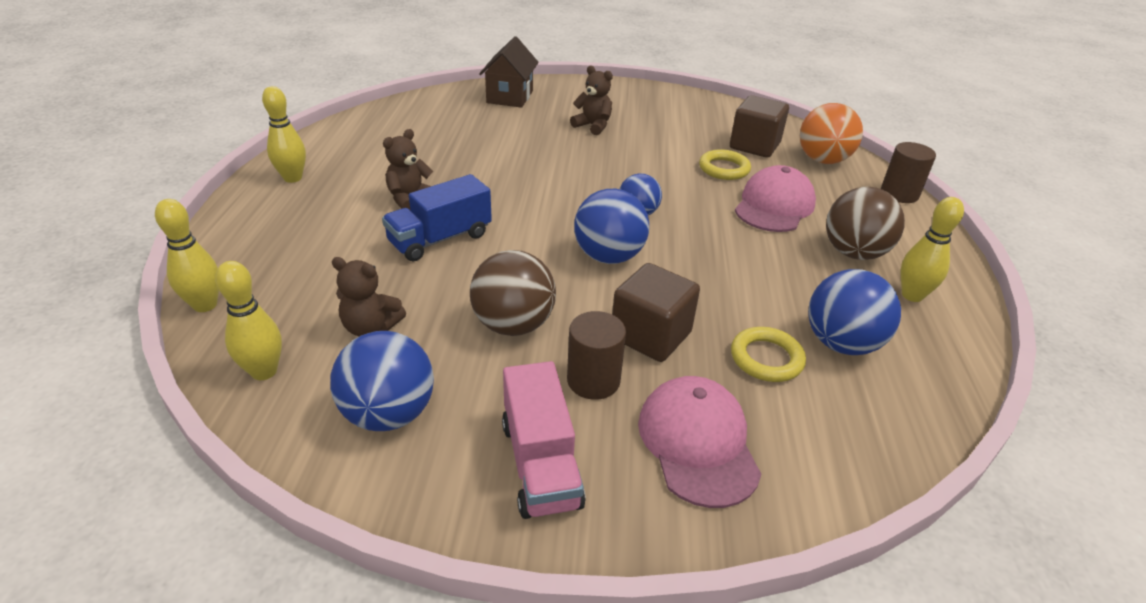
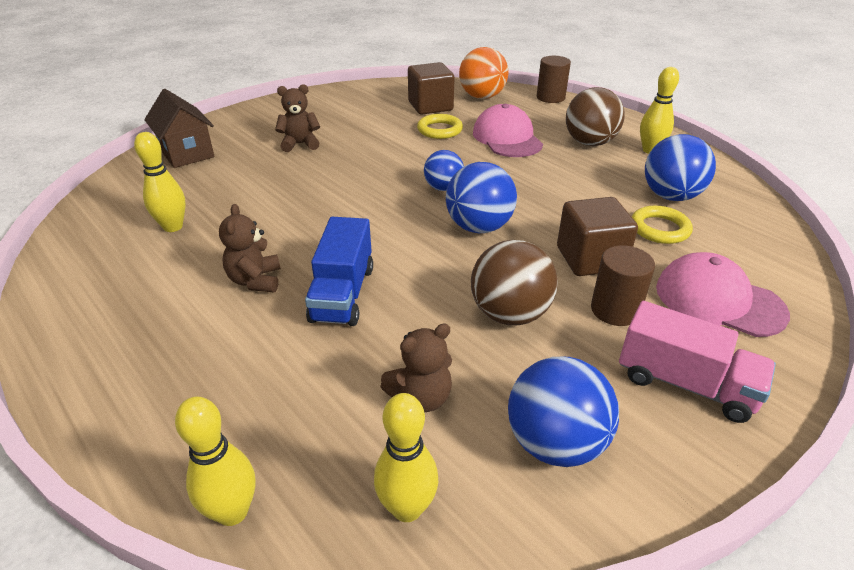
camera: 45 degrees left, 0 degrees up
yellow bowling pin [262,86,306,183] -> yellow bowling pin moved to [134,132,186,232]

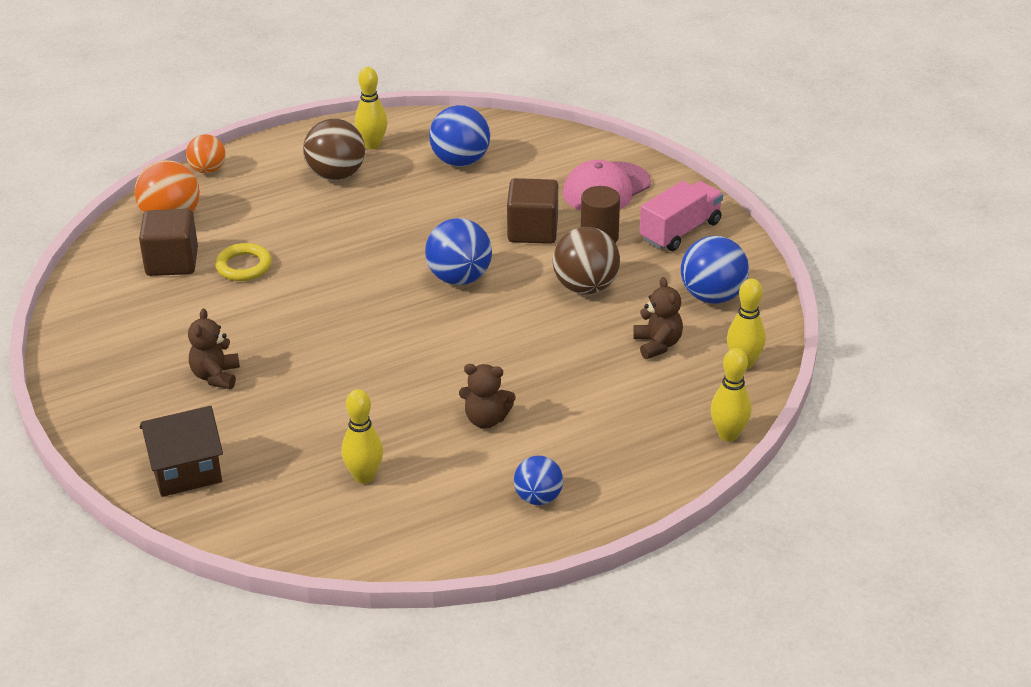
camera: 75 degrees left, 0 degrees up
blue truck [305,217,373,326] -> none
blue ball [424,150,464,191] -> blue ball moved to [514,455,563,505]
pink cap [473,104,543,157] -> none
brown cylinder [537,56,571,103] -> orange ball [186,134,226,174]
yellow ring [632,206,693,244] -> none

